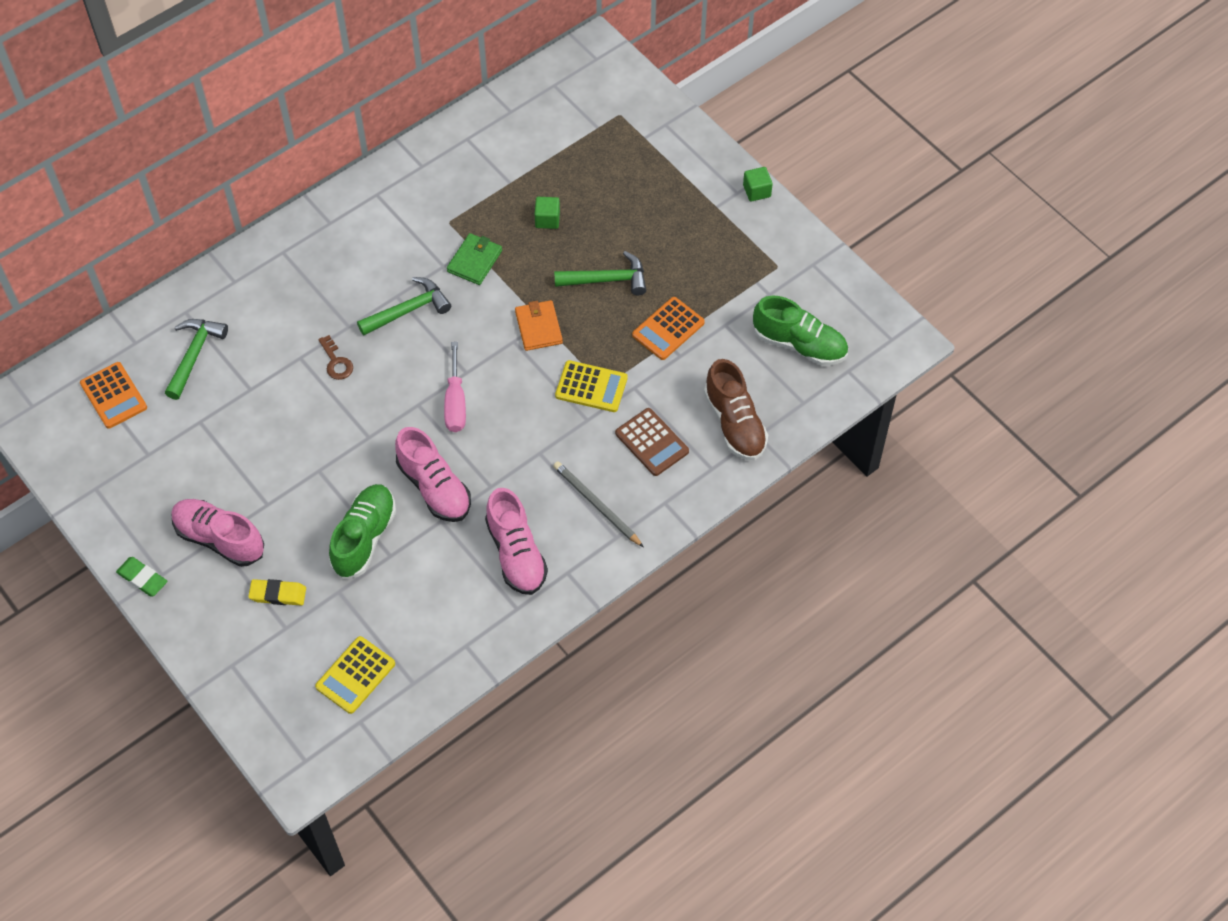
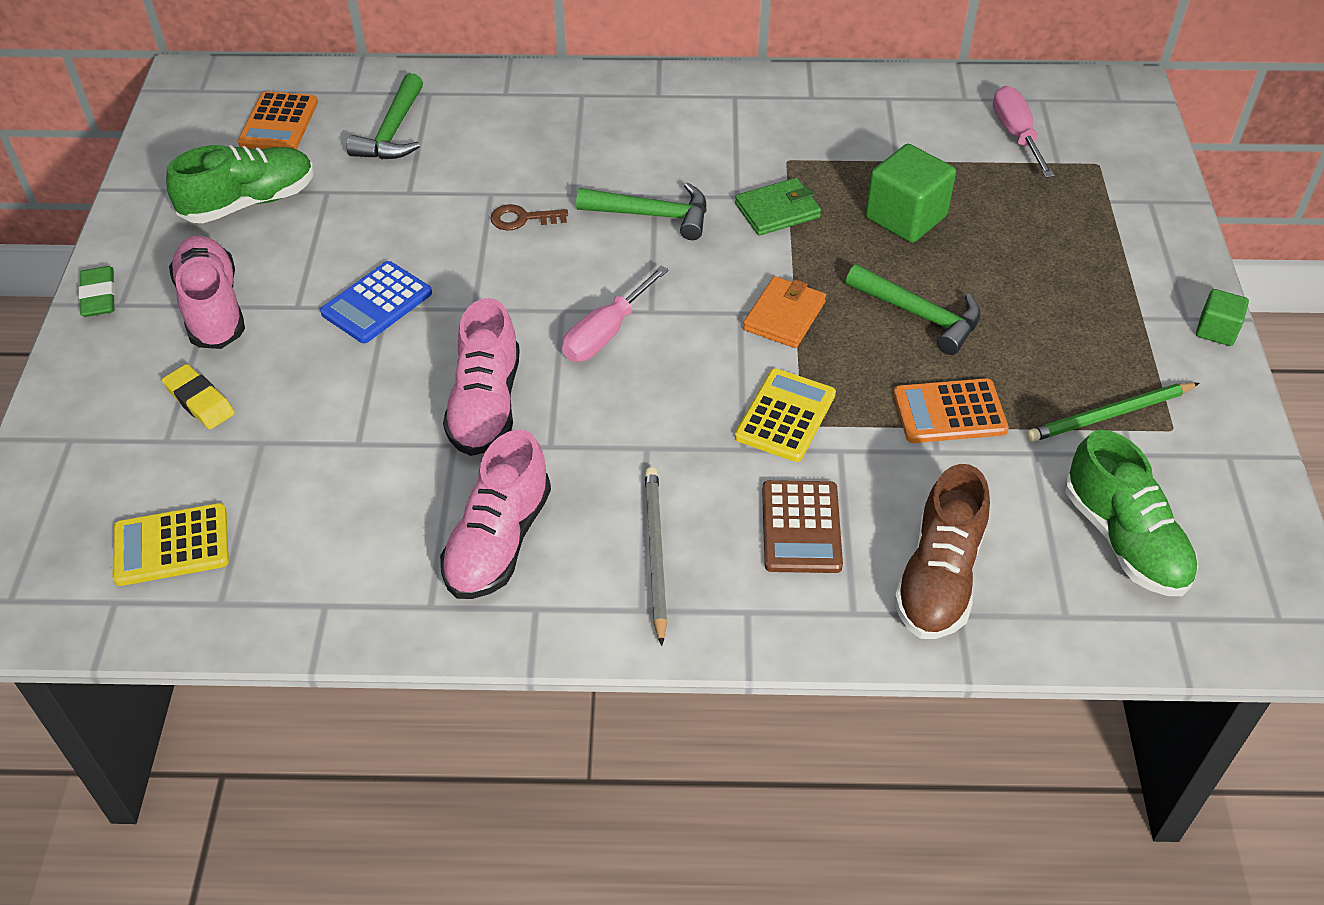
camera: 40 degrees right, 10 degrees down
green hammer [165,319,228,400] -> green hammer turned 135 degrees clockwise [347,73,423,159]
brown key [318,335,353,380] -> brown key turned 75 degrees clockwise [490,204,568,231]
green shoe [329,484,396,579] -> green shoe moved to [166,145,314,223]
green cube [535,197,560,229] -> green cube [865,144,956,243], size x1.80
yellow calculator [555,360,628,412] -> yellow calculator turned 120 degrees counterclockwise [735,368,836,462]
none -> blue calculator [320,261,432,343]
none -> pink screwdriver [993,86,1054,178]
none -> green pencil [1026,382,1199,442]

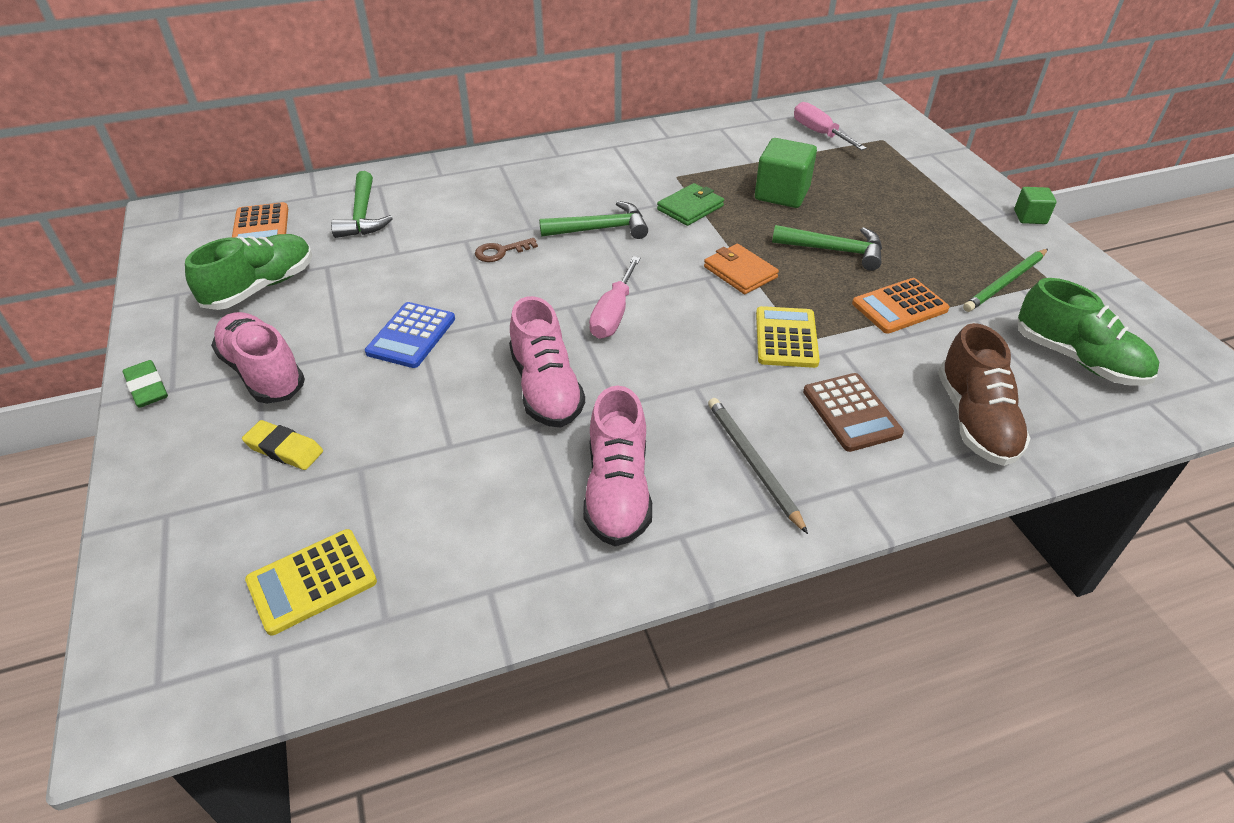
camera: 20 degrees left, 5 degrees down
orange wallet [743,276,826,348] -> orange wallet turned 45 degrees counterclockwise [704,244,779,294]

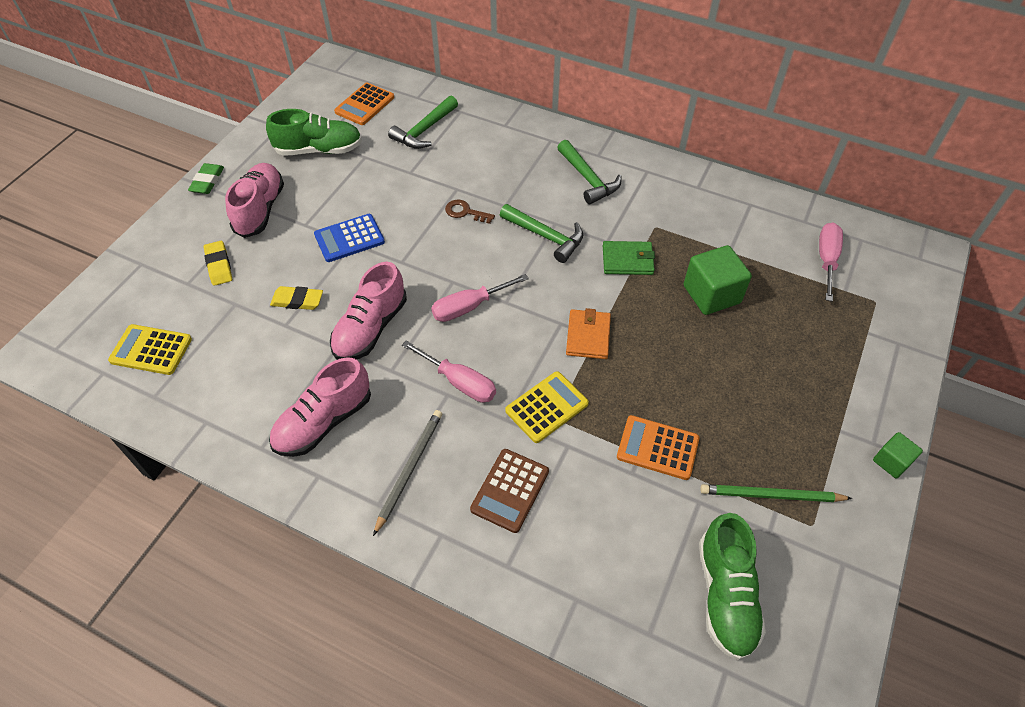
camera: 45 degrees right, 10 degrees up
green hammer [772,225,882,271] -> green hammer moved to [557,140,622,204]
brown shoe [938,323,1031,466] -> none
none -> yellow eraser [270,286,323,310]
none -> pink screwdriver [402,341,496,403]

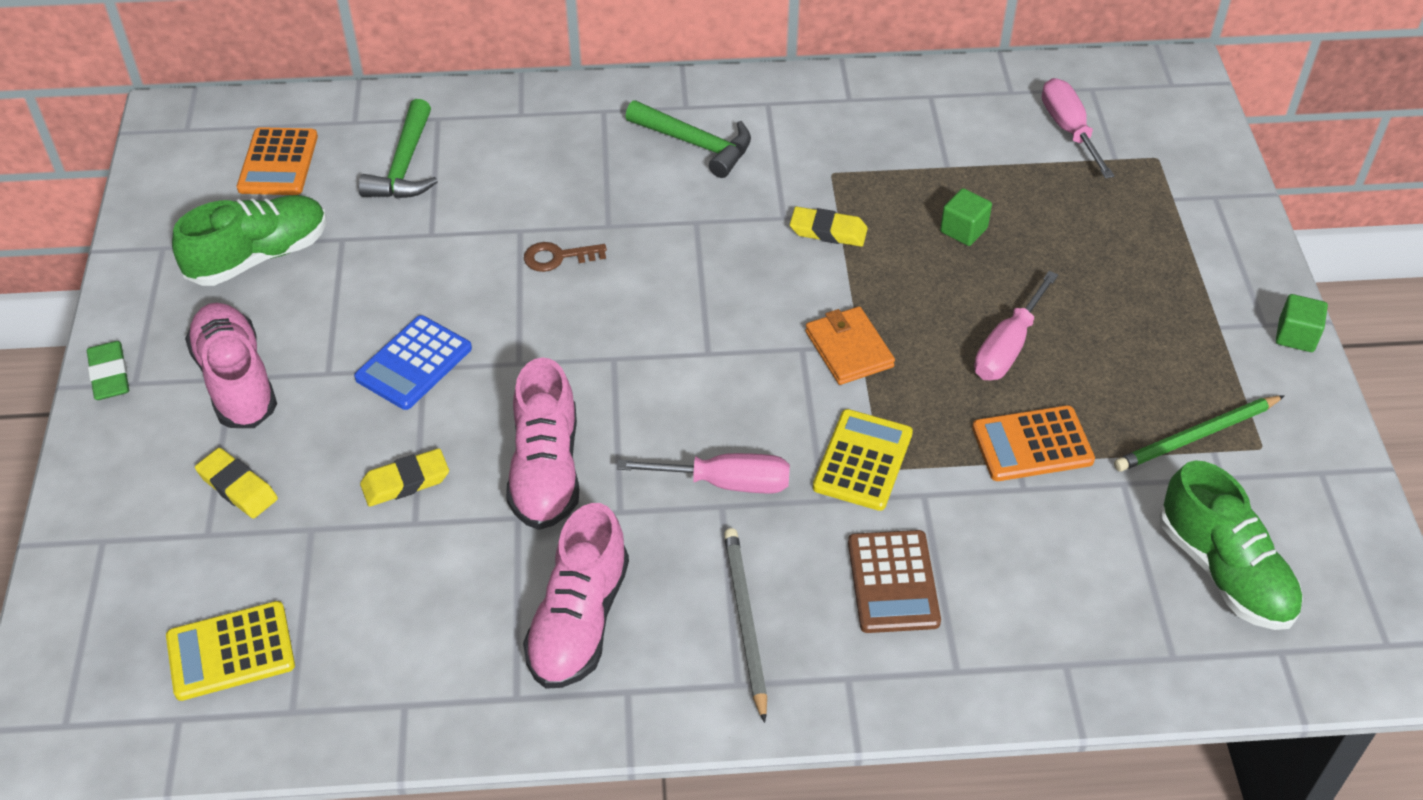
camera: 30 degrees left, 5 degrees down
pink screwdriver [431,274,529,322] -> pink screwdriver moved to [974,271,1058,380]
green hammer [500,204,583,263] -> none
green wallet [603,241,655,275] -> yellow eraser [790,207,868,247]
green cube [684,245,752,315] -> green cube [940,188,992,246], size x0.56

